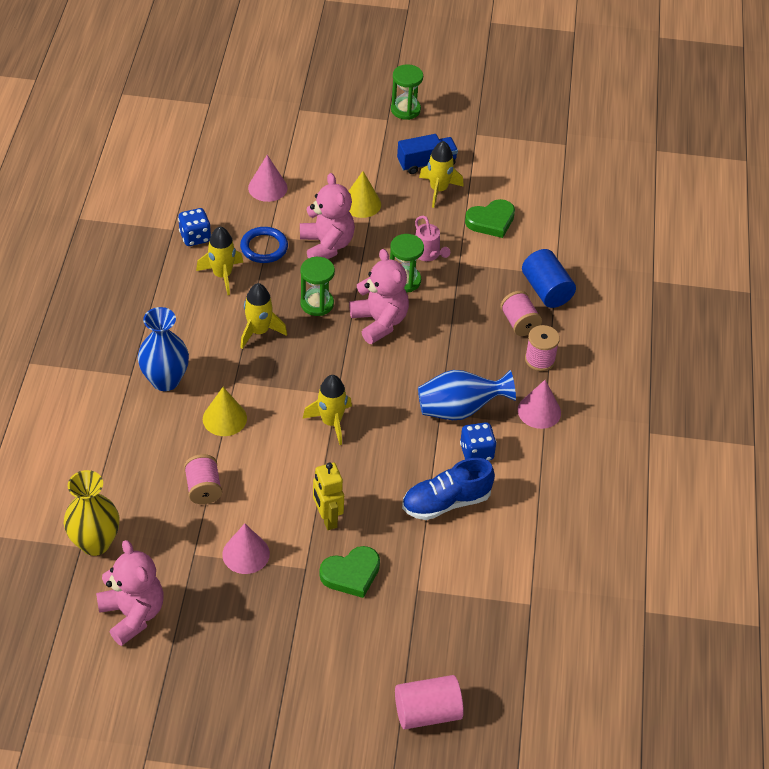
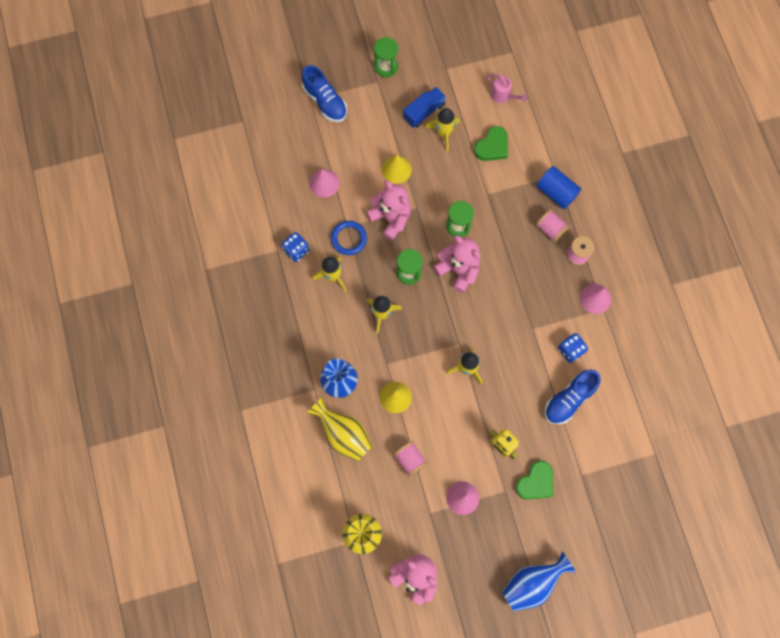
camera: 20 degrees left, 25 degrees up
pink cylinder [395,675,464,729] -> none
pink watering can [415,215,450,261] -> pink watering can moved to [487,74,527,103]
blue vase [418,370,516,420] -> blue vase moved to [502,551,576,611]
none -> blue shoe [302,65,347,122]
none -> yellow vase [307,397,372,461]

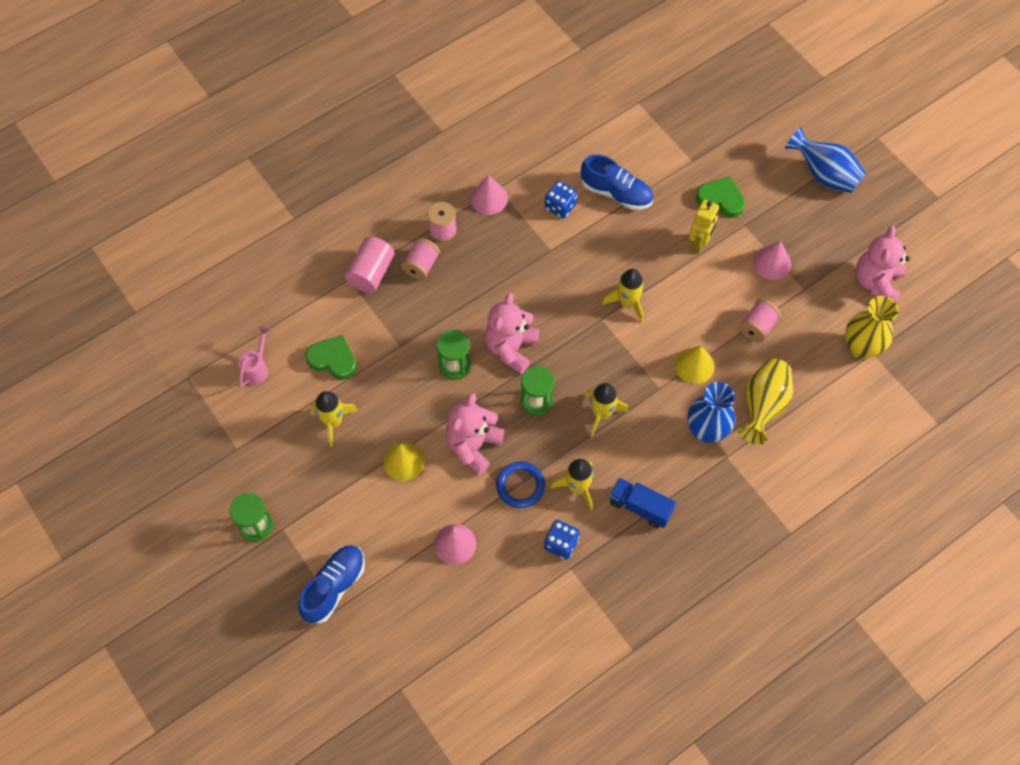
camera: 110 degrees left, 10 degrees down
blue truck [403,87,446,128] -> blue truck moved to [609,477,676,528]
blue cylinder [536,166,581,209] -> pink cylinder [345,236,395,293]

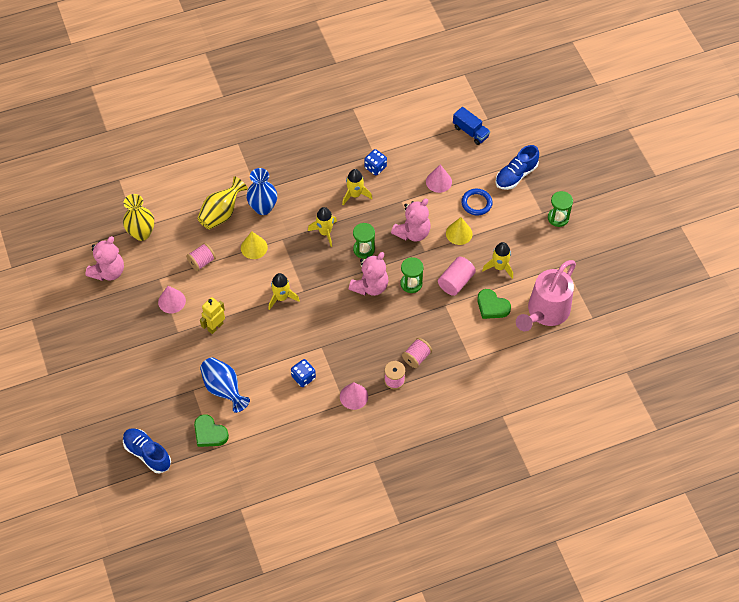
camera: 165 degrees left, 5 degrees down
pink watering can [238,327,270,387] -> pink watering can [516,260,576,331], size x2.30
pink cylinder [345,236,395,293] -> pink cylinder moved to [438,257,476,296]
blue ring [496,462,545,508] -> blue ring moved to [461,189,493,215]
blue shoe [581,154,653,210] -> blue shoe moved to [123,428,171,473]
blue truck [609,477,676,528] -> blue truck moved to [453,107,490,145]
green heart [696,177,745,218] -> green heart moved to [194,414,229,447]
blue vase [785,127,866,193] -> blue vase moved to [200,357,250,413]

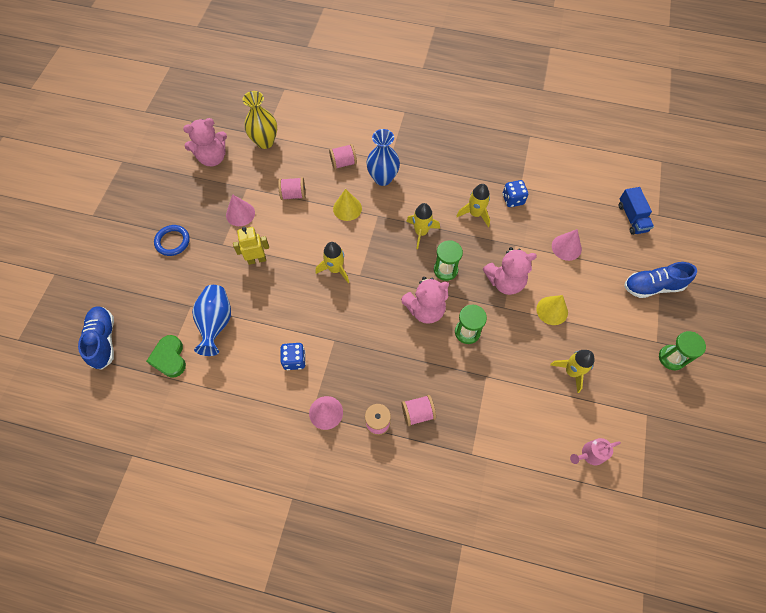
camera: 35 degrees right, 5 degrees up
yellow vase [197,176,248,230] -> pink spool [329,144,357,169]
pink cylinder [438,257,476,296] -> none
blue ring [461,189,493,215] -> blue ring moved to [154,225,190,256]
green heart [477,289,511,319] -> none
pink watering can [516,260,576,331] -> pink watering can [570,438,621,465], size x0.43

